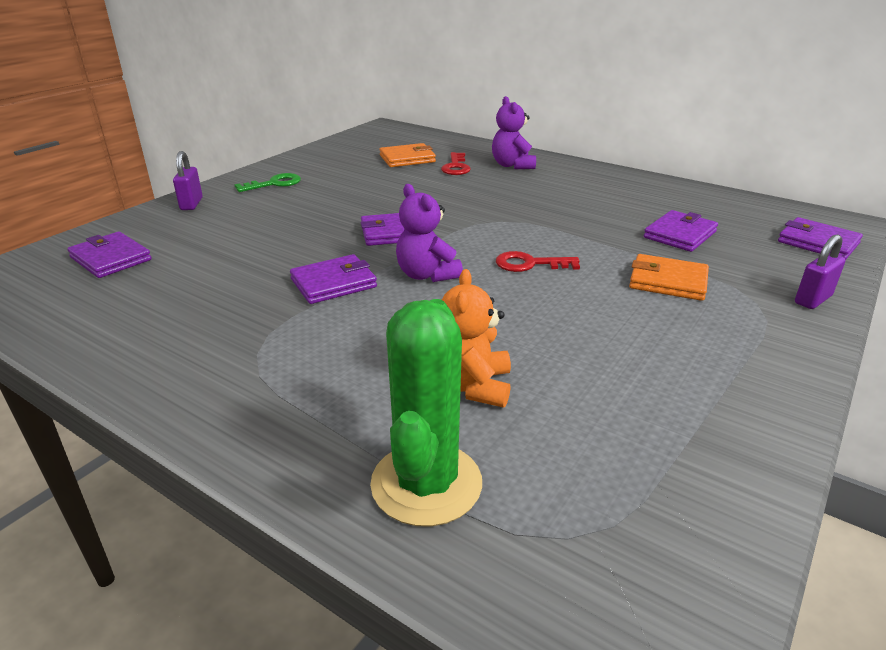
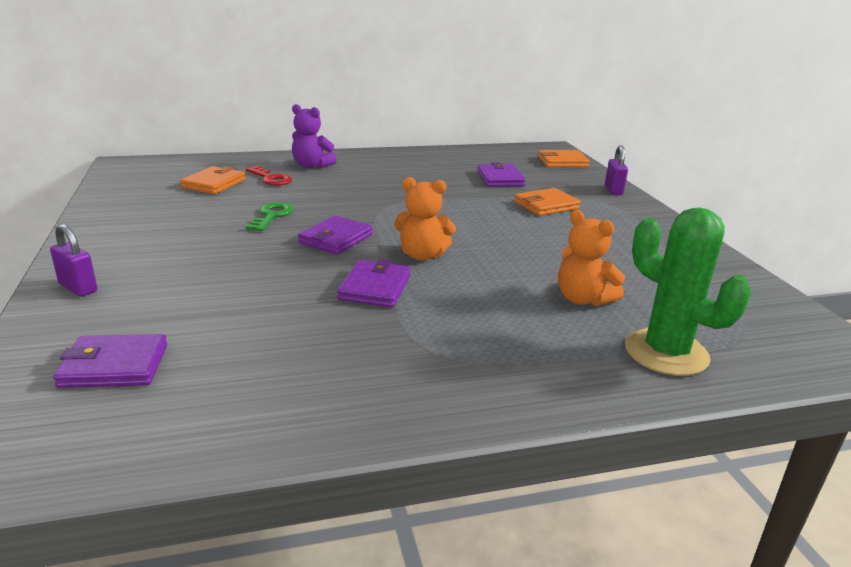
camera: 50 degrees left, 5 degrees down
green key [234,173,301,192] -> green key moved to [246,202,293,231]
purple teddy bear [396,184,463,282] -> orange teddy bear [394,177,456,261]
red key [496,251,580,272] -> none
purple wallet [778,217,863,259] -> orange wallet [538,150,590,167]

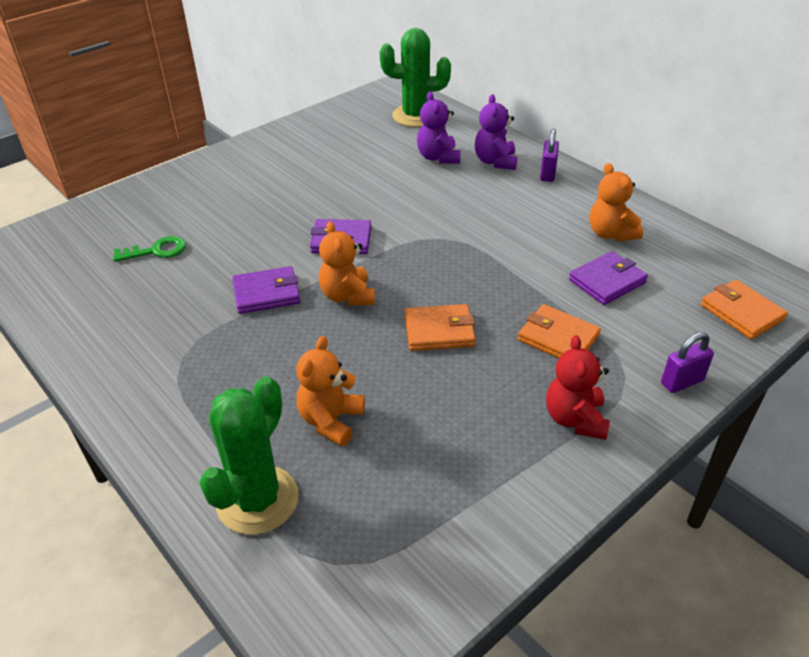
camera: 65 degrees right, 15 degrees up
purple padlock [50,224,97,297] -> purple padlock moved to [540,129,559,182]
purple wallet [53,334,167,388] -> none
orange wallet [180,166,246,194] -> orange wallet moved to [405,304,476,351]
red key [246,166,292,186] -> purple teddy bear [417,92,460,164]
green key [246,202,293,231] -> green key moved to [113,236,186,262]
none -> green cactus [380,28,451,127]
none -> red teddy bear [546,335,610,440]
none -> orange teddy bear [590,163,643,242]

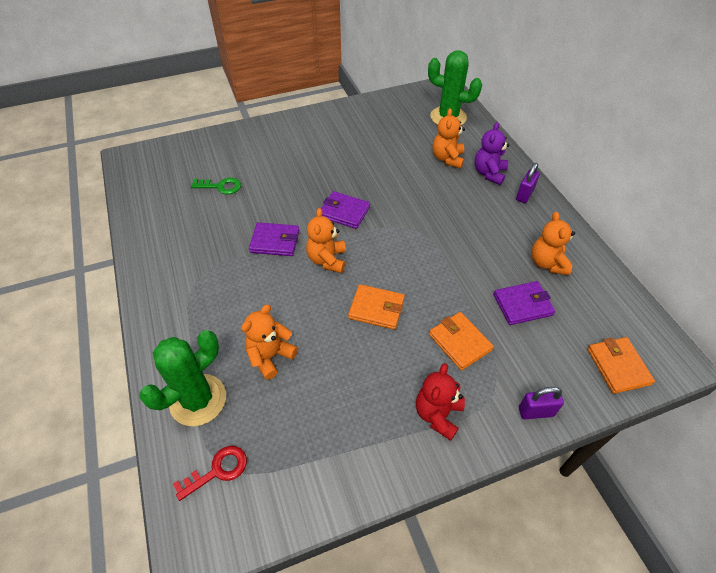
camera: 20 degrees right, 10 degrees up
purple teddy bear [417,92,460,164] -> orange teddy bear [433,108,465,168]
none -> red key [173,446,247,501]

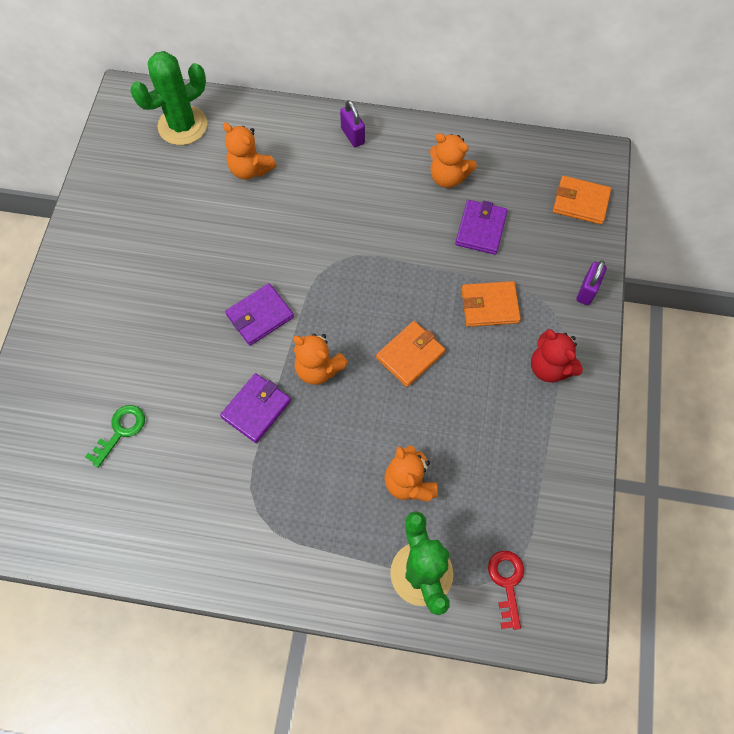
camera: 60 degrees left, 15 degrees up
purple teddy bear [475,122,510,185] -> none

